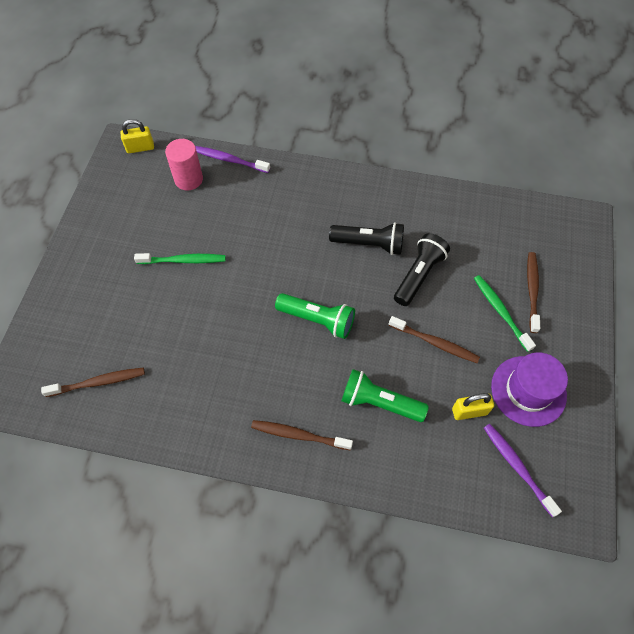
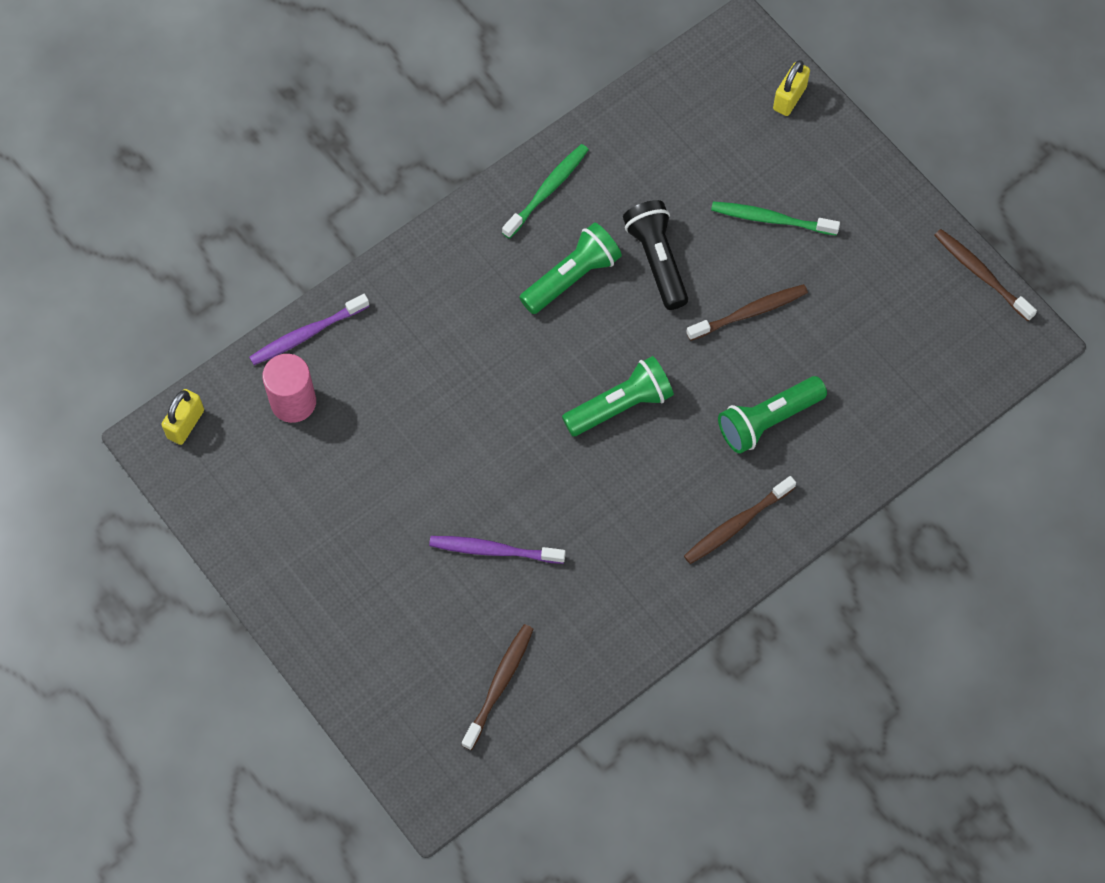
camera: 50 degrees left, 5 degrees up
green toothbrush [134,253,226,264] -> green toothbrush moved to [502,144,589,239]
black flashlight [329,222,404,255] -> green flashlight [519,223,622,314]
yellow padlock [452,393,494,420] -> yellow padlock moved to [773,60,810,116]
purple toothbrush [484,424,562,517] -> purple toothbrush moved to [429,536,566,564]
purple hat [491,353,568,427] -> none
brown toothbrush [527,252,540,333] -> brown toothbrush moved to [934,229,1037,321]

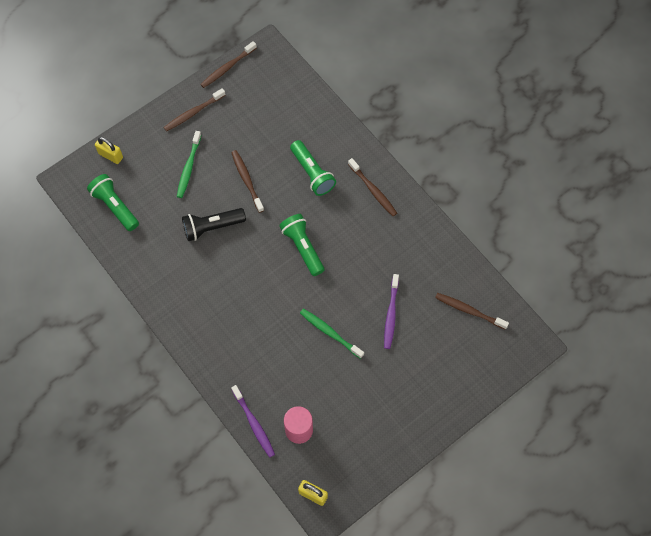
camera: 90 degrees left, 0 degrees up
green toothbrush [502,144,589,239] -> green toothbrush moved to [300,309,364,359]
green flashlight [519,223,622,314] -> green flashlight moved to [87,174,139,231]
none -> brown toothbrush [163,88,225,132]

